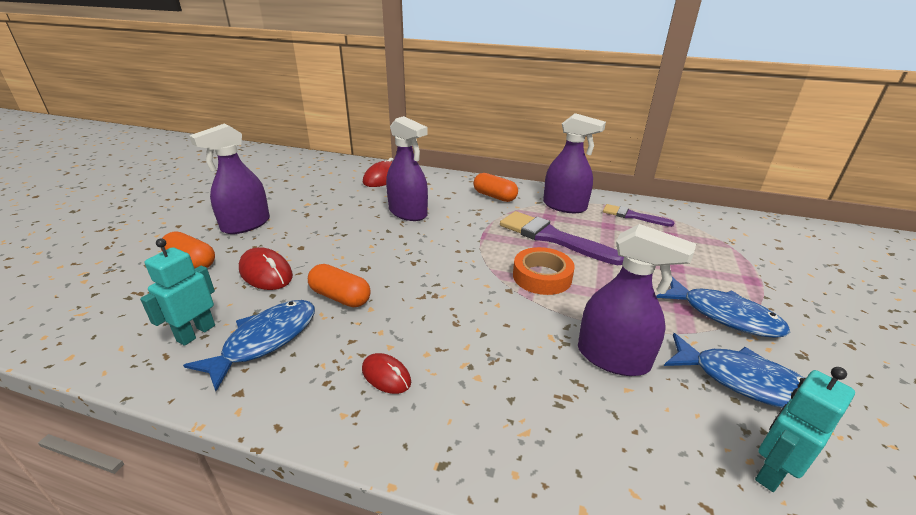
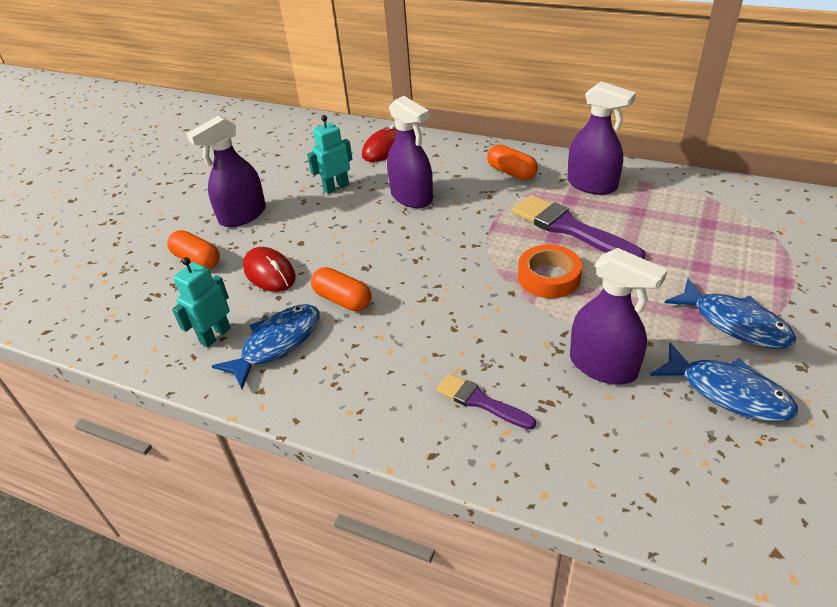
camera: 10 degrees right, 10 degrees up
red mouse [362,353,411,394] -> none
purple brush [603,204,675,227] -> purple brush moved to [436,374,536,430]
turquoise robot [755,367,855,492] -> turquoise robot moved to [307,115,352,194]

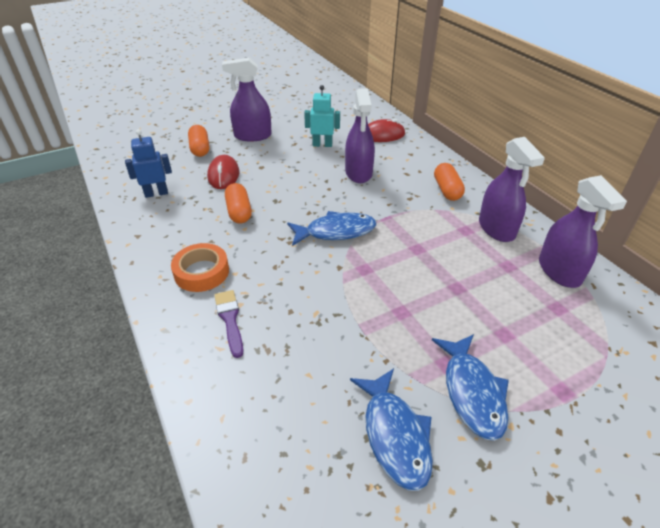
camera: 35 degrees right, 0 degrees up
turquoise robot [172,257,231,347] -> blue robot [125,129,172,198]
blue fish [212,304,320,389] -> blue fish moved to [287,211,376,246]
purple brush [512,195,645,259] -> none
orange tape [518,244,582,298] -> orange tape moved to [171,243,229,292]
purple spray bottle [570,248,668,384] -> purple spray bottle moved to [539,175,627,288]

